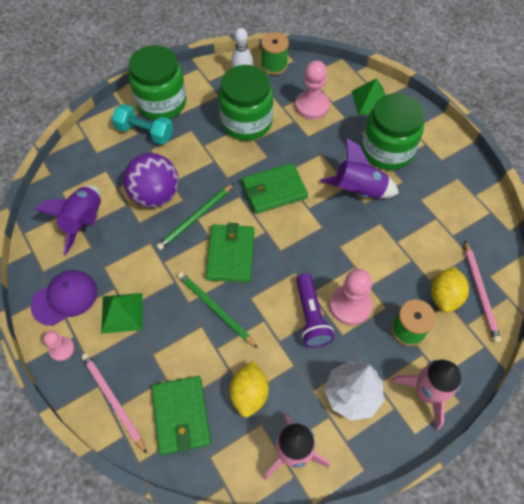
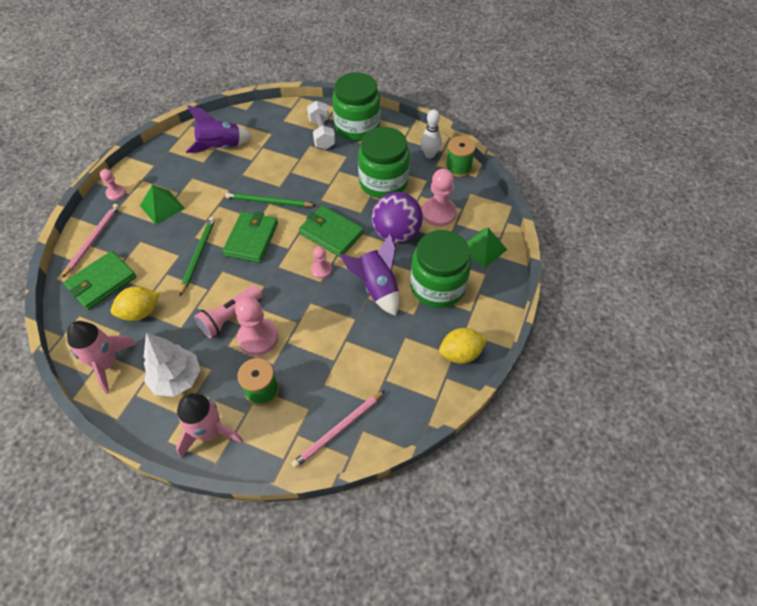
camera: 55 degrees right, 5 degrees down
purple cap [31,270,97,326] -> none
turquoise dumbbell [112,104,173,145] -> white dumbbell [307,101,335,149]
purple ball [123,153,179,208] -> purple ball moved to [372,192,423,243]
green wallet [206,223,254,283] -> green wallet turned 45 degrees counterclockwise [222,212,278,263]
purple flashlight [296,274,334,348] -> pink flashlight [194,285,262,338]
yellow lemon [431,267,469,313] -> yellow lemon moved to [439,328,487,364]
none -> pink pawn [311,246,332,279]

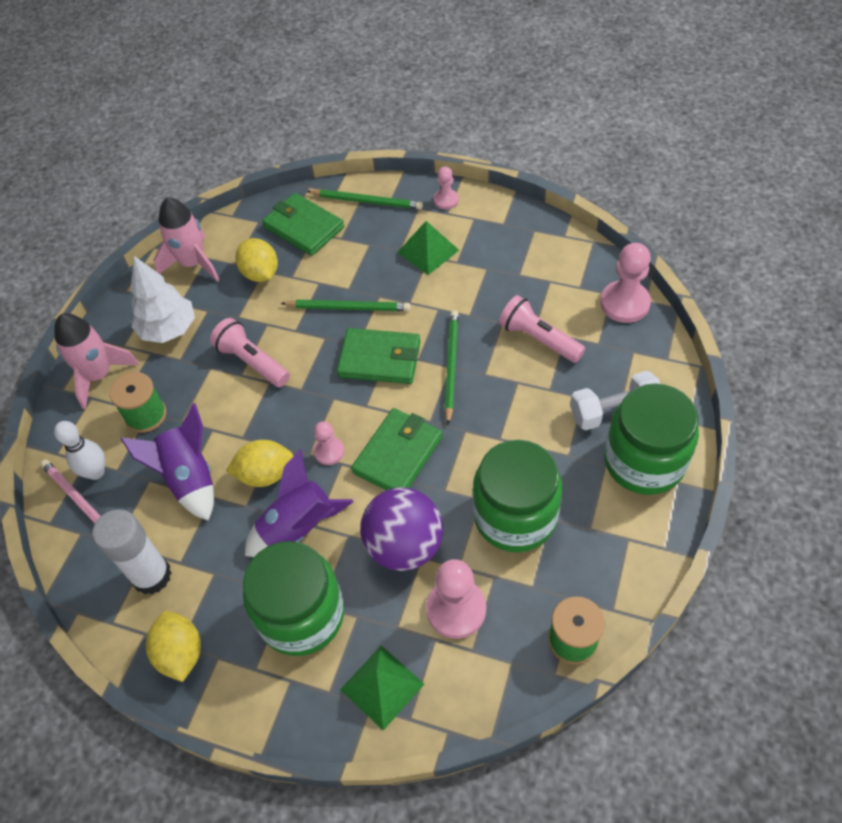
camera: 90 degrees right, 0 degrees up
pink pencil [62,204,119,278] -> green pencil [307,189,423,210]
purple rocket [186,105,252,153] -> purple rocket moved to [121,403,214,521]
pink pawn [235,297,278,356] -> pink pawn moved to [600,243,651,323]
white bowling pin [421,110,442,158] -> white bowling pin moved to [54,421,105,480]
none -> white glue stick [92,509,172,594]
none -> yellow lemon [226,440,293,487]
none -> pink flashlight [499,295,586,363]

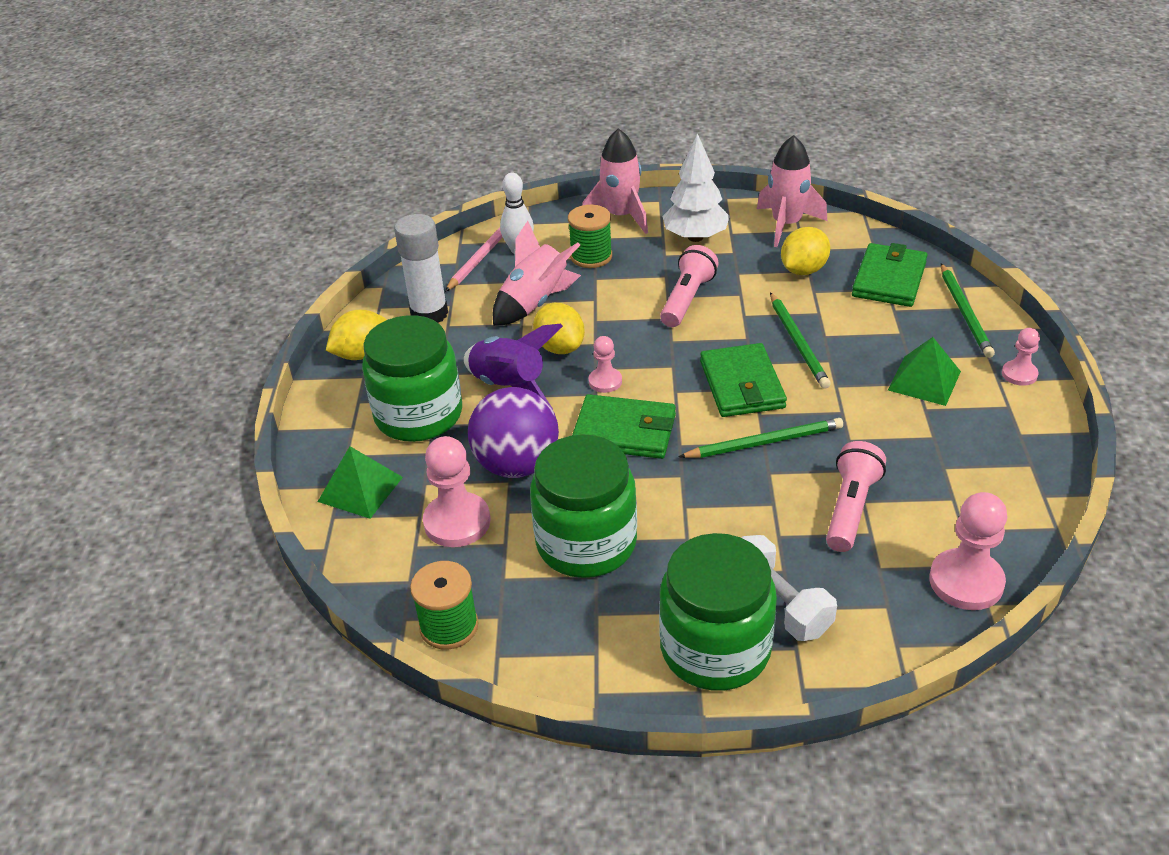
camera: 70 degrees right, 15 degrees down
purple rocket [121,403,214,521] -> pink rocket [493,221,581,326]

